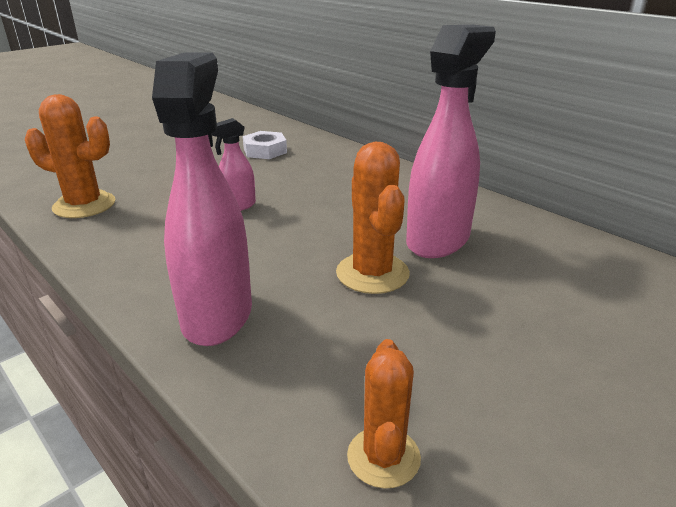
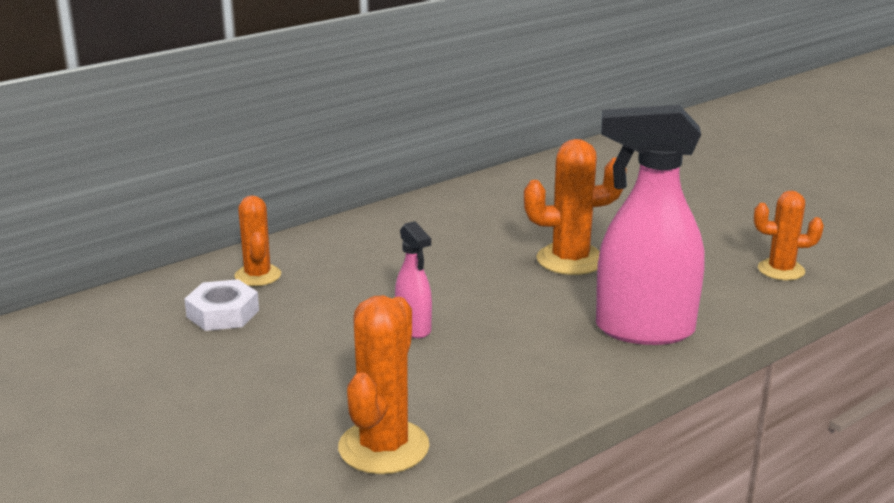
camera: 85 degrees left, 5 degrees down
pink spray bottle [406,25,496,258] -> none
none -> orange cactus [234,196,281,286]

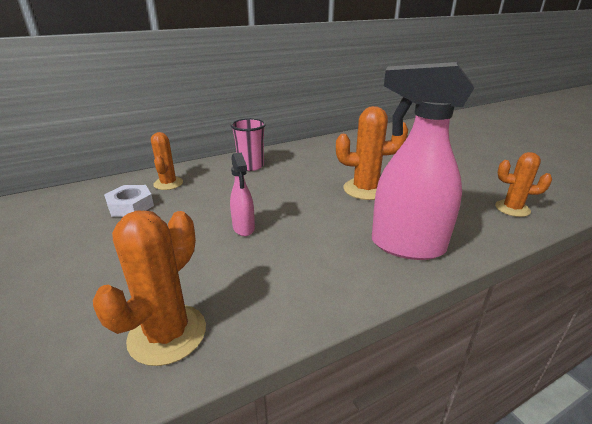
camera: 10 degrees right, 5 degrees up
none -> pink cup [231,118,266,171]

